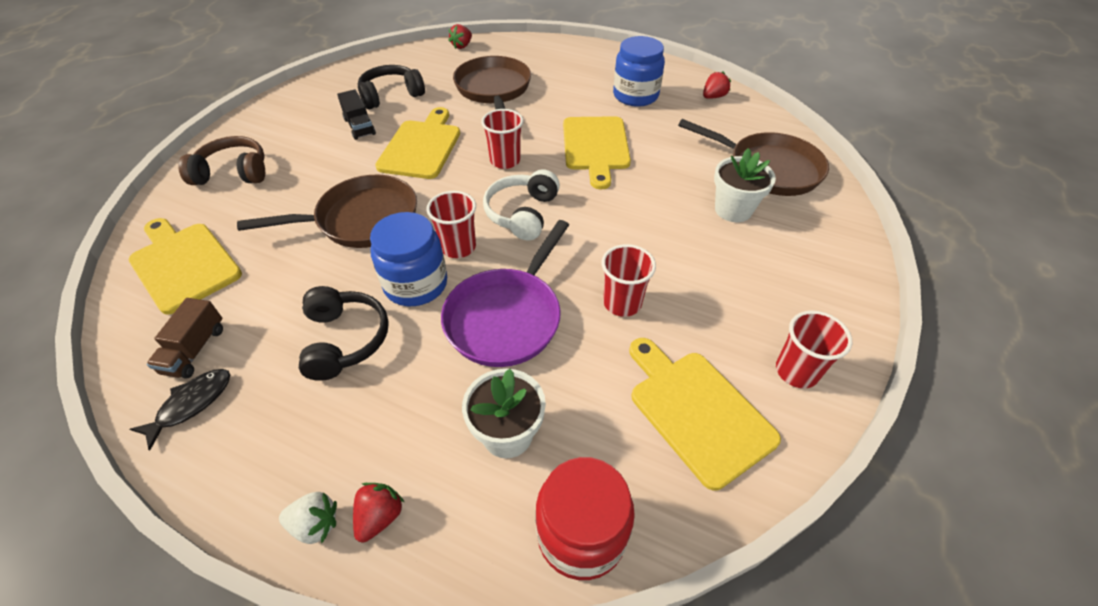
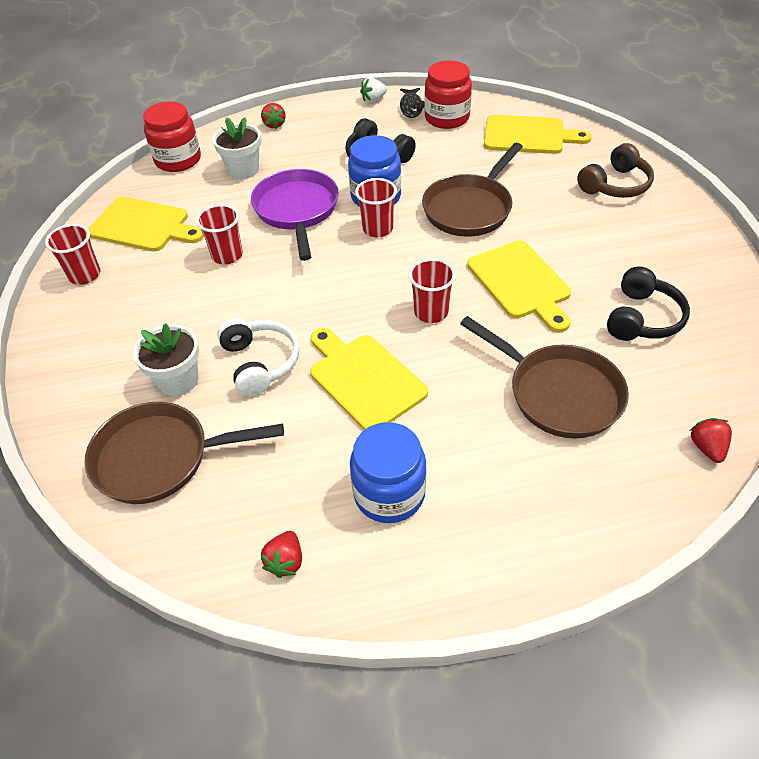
camera: 145 degrees right, 0 degrees up
brown truck [147,298,223,378] -> red jar [424,60,472,129]
white strawberry [279,492,337,544] -> white strawberry moved to [360,77,387,103]
black truck [337,89,376,140] -> none
white headphones [483,169,560,241] -> white headphones moved to [217,318,299,397]

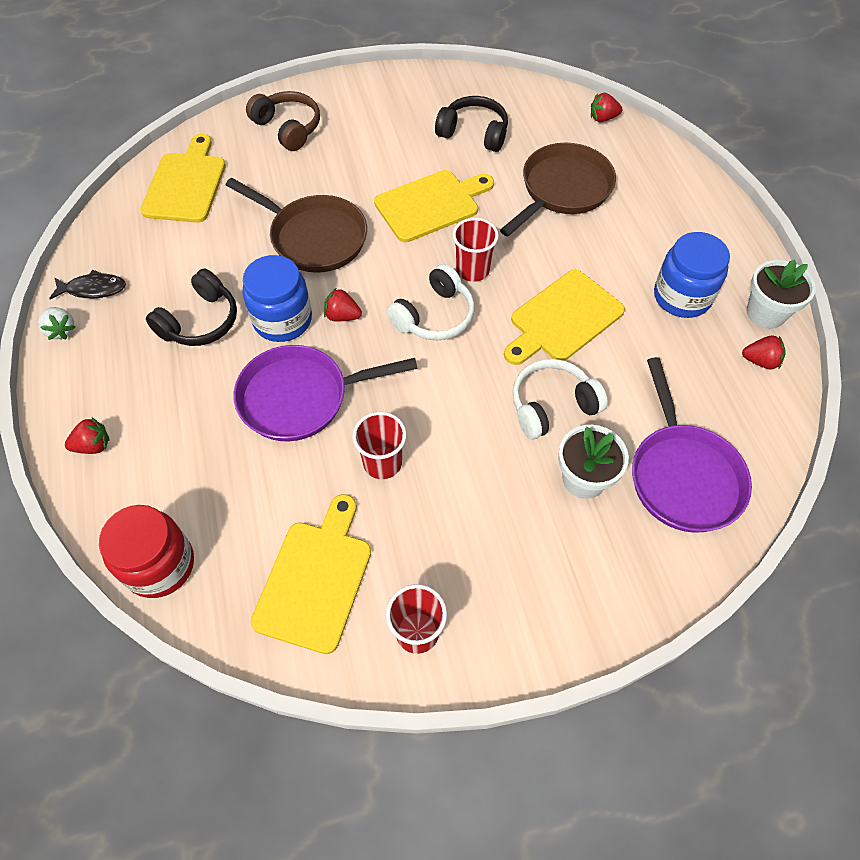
camera: 95 degrees left, 10 degrees up
brown pan [84,402,284,504] -> purple pan [632,357,752,533]
white flower pot [212,117,261,179] -> white flower pot moved to [746,259,816,329]
red cup [355,178,397,237] -> red strawberry [324,288,362,321]
red jar [424,60,472,129] -> none
none -> white headphones [387,264,475,340]

